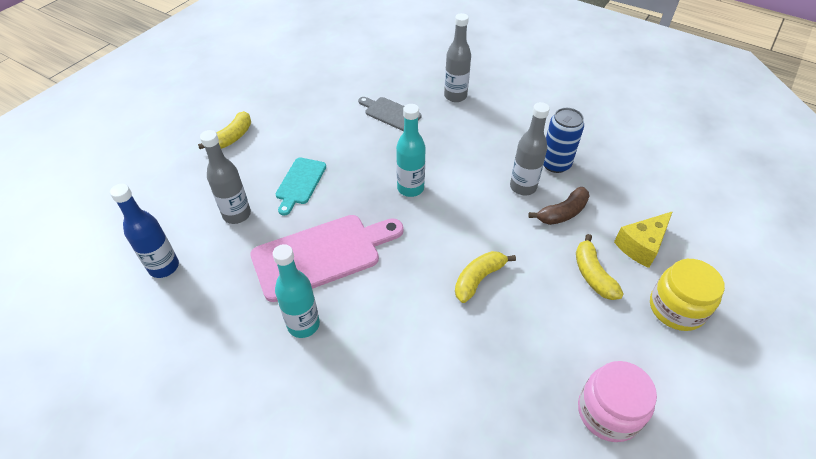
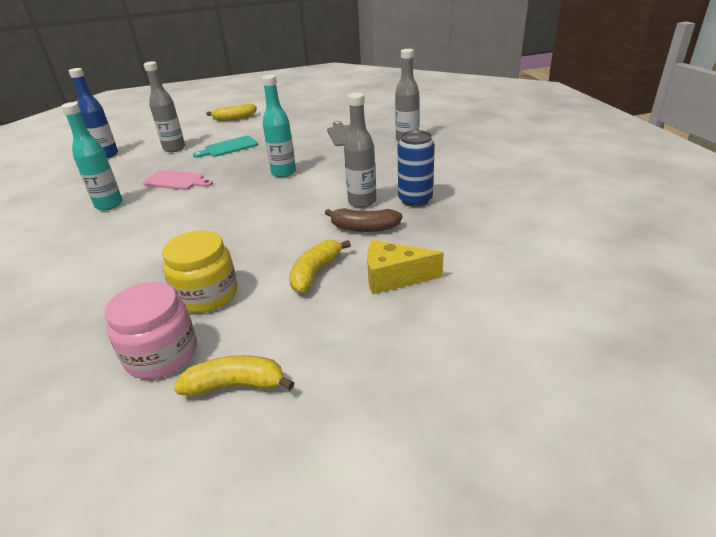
camera: 45 degrees right, 15 degrees down
pink cutting board [250,215,404,302] -> pink cutting board [143,170,213,190], size x0.55
yellow banana [455,251,516,303] -> yellow banana moved to [174,355,294,396]
yellow jar [650,259,725,331] -> yellow jar moved to [162,230,238,313]

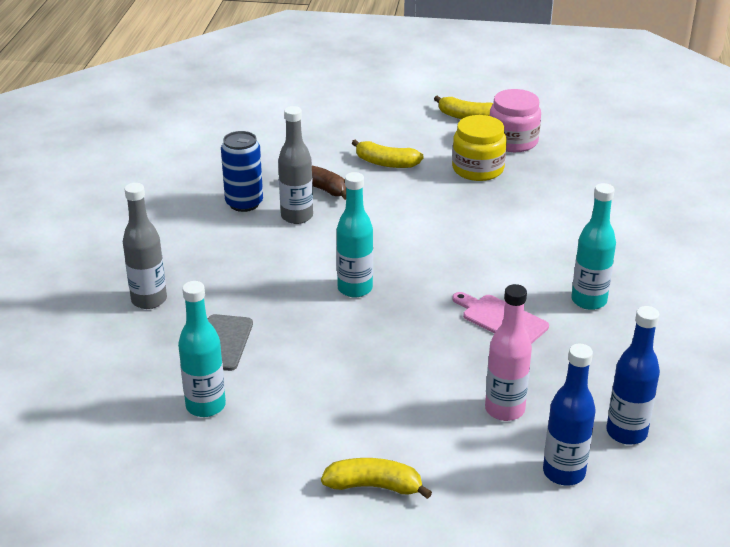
camera: 160 degrees left, 0 degrees up
grey bottle [144,61,185,152] -> pink bottle [485,284,532,421]
turquoise cutting board [193,136,258,158] -> none
yellow banana [289,240,351,293] -> yellow banana turned 60 degrees clockwise [352,139,424,168]
yellow cheese [367,240,444,295] -> none
none -> turquoise bottle [178,281,226,417]
none -> blue bottle [543,344,596,486]

